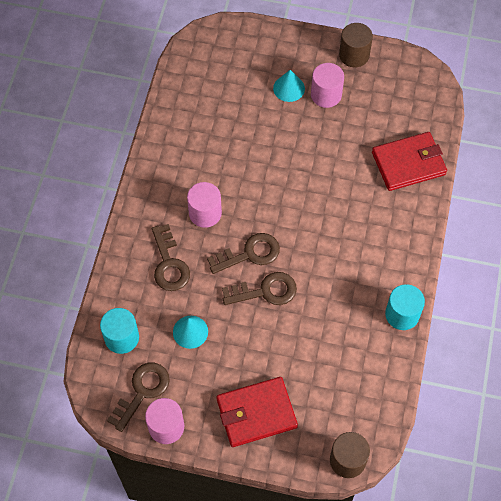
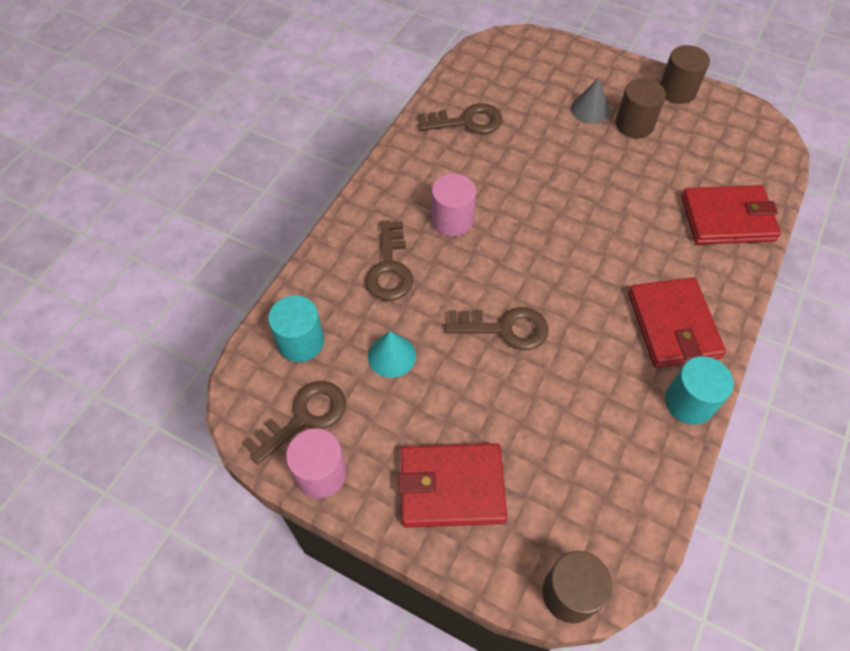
camera: 15 degrees right, 5 degrees down
brown key [207,233,280,274] -> brown key moved to [418,103,502,134]
turquoise cone [273,70,305,102] -> grey cone [571,78,610,124]
pink cylinder [311,63,344,108] -> brown cylinder [616,78,666,138]
none -> red wallet [628,277,726,368]

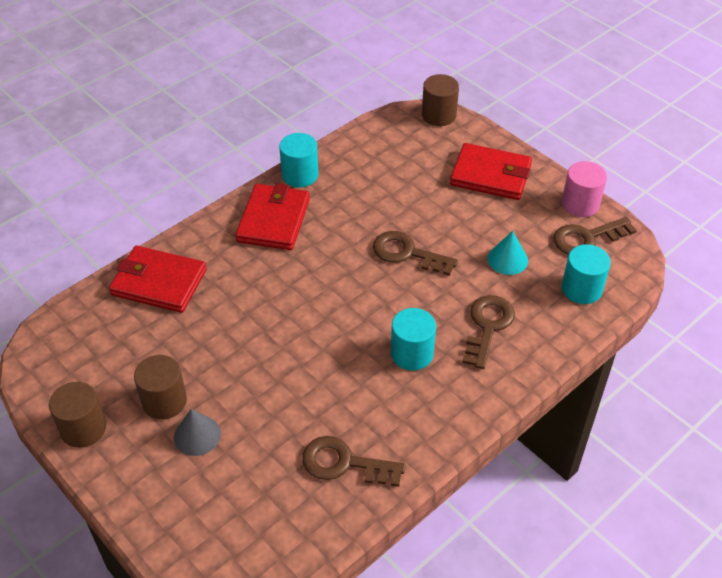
camera: 160 degrees left, 10 degrees down
pink cylinder [431,173,476,237] -> turquoise cylinder [391,308,436,371]

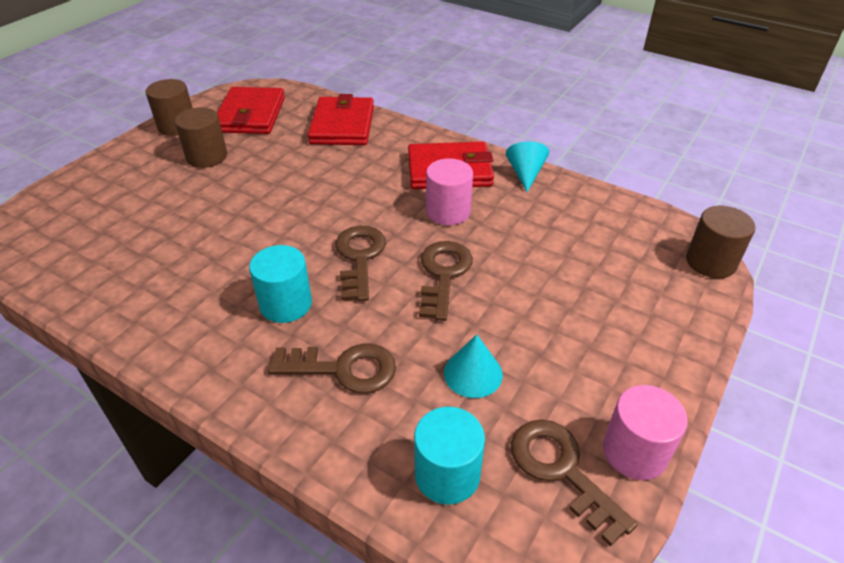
camera: 75 degrees right, 5 degrees down
grey cone [174,409,221,456] -> none
turquoise cylinder [279,133,318,188] -> turquoise cone [506,141,549,192]
brown key [302,436,406,487] -> brown key moved to [335,226,386,301]
red wallet [450,143,532,200] -> red wallet moved to [217,87,285,134]
none -> pink cylinder [426,159,473,225]

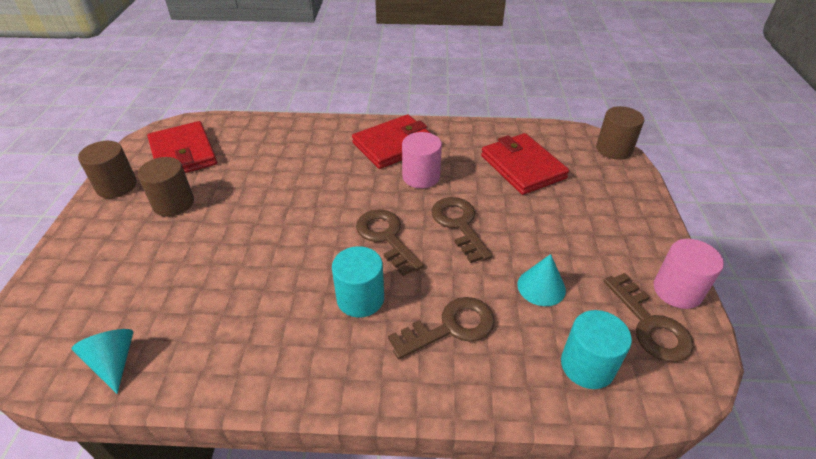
camera: 30 degrees left, 0 degrees up
red wallet [308,94,374,145] -> red wallet moved to [481,133,569,195]
turquoise cone [506,141,549,192] -> turquoise cone moved to [71,329,133,394]
brown key [511,419,638,546] -> brown key turned 135 degrees counterclockwise [604,273,694,362]

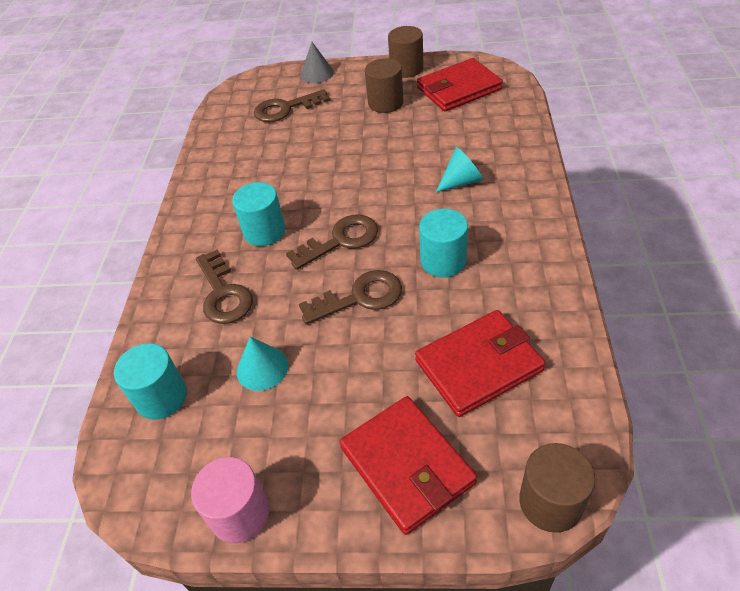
camera: 95 degrees right, 5 degrees up
turquoise cone [71,329,133,394] -> turquoise cone moved to [436,147,483,192]
red wallet [352,115,432,169] -> red wallet moved to [340,396,477,535]
pink cylinder [402,132,442,189] -> turquoise cylinder [419,209,468,278]
brown key [604,273,694,362] -> brown key moved to [254,89,330,122]
none -> grey cone [300,42,334,83]

